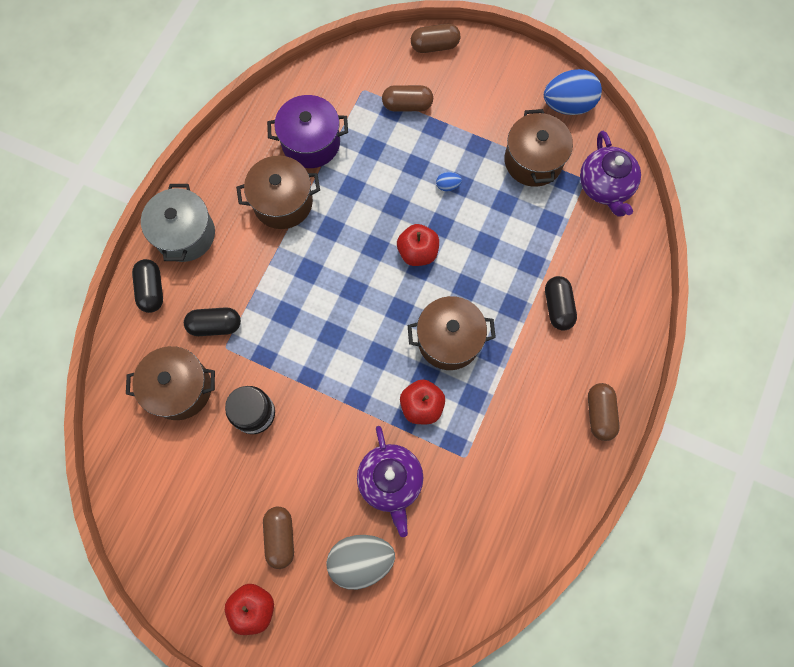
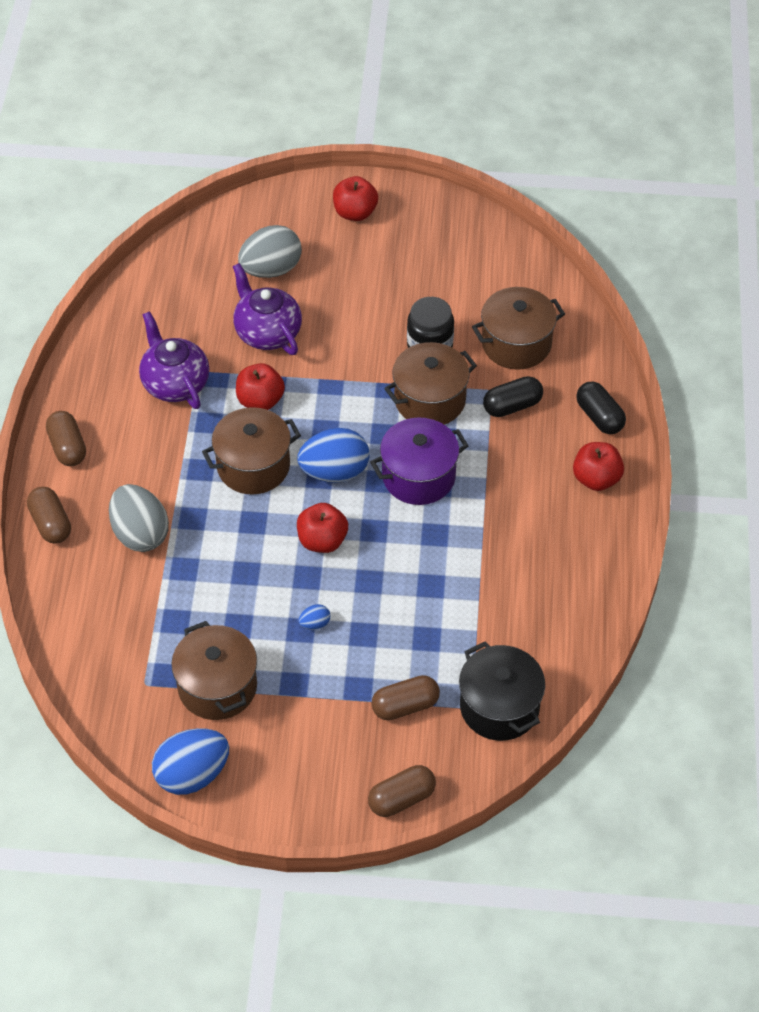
camera: 160 degrees right, 20 degrees down
grey pot [141,184,215,262] -> red apple [573,442,624,491]
brown pot [236,156,320,229] -> brown pot moved to [384,342,477,425]
brown capsule [263,507,294,569] -> brown capsule moved to [27,487,71,544]
purple pot [267,95,348,168] -> purple pot moved to [370,418,468,505]
black capsule [545,276,577,331] -> grey egg [109,484,169,552]
purple teapot [580,131,641,217] -> purple teapot moved to [139,311,209,409]
none -> blue egg [297,428,370,483]
none -> black pot [459,641,545,741]

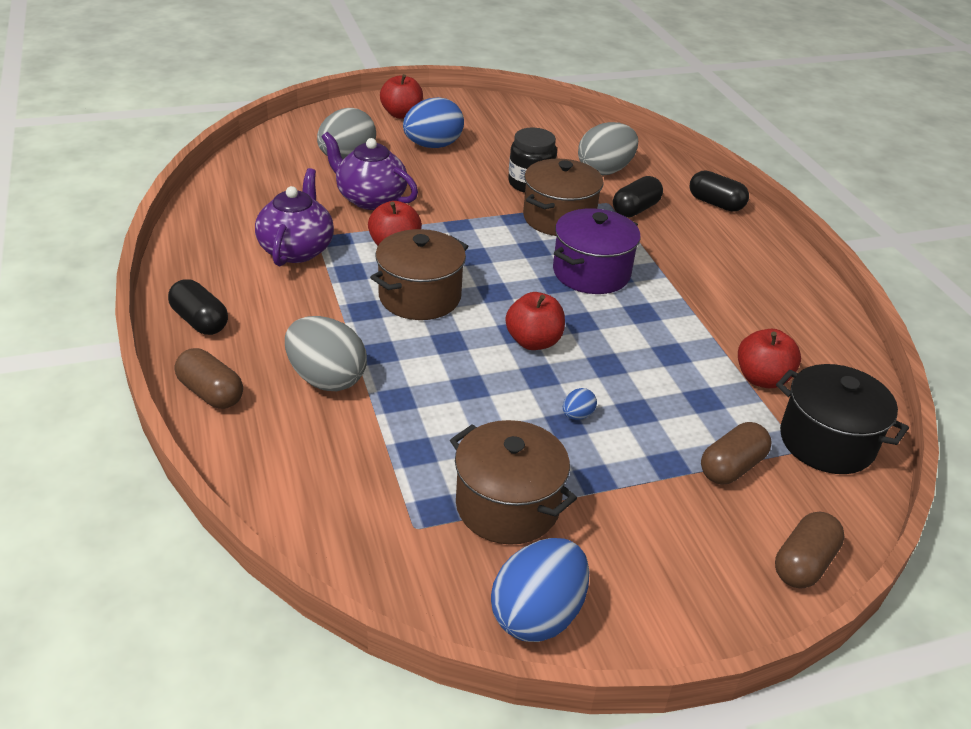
camera: 25 degrees left, 15 degrees down
brown capsule [46,411,86,466] -> black capsule [168,279,228,335]
purple teapot [139,311,209,409] -> purple teapot turned 60 degrees clockwise [255,168,334,266]
blue egg [297,428,370,483] -> blue egg moved to [403,97,464,148]
brown pot [472,287,565,370] -> grey egg [578,122,638,175]
red apple [573,442,624,491] -> red apple moved to [738,329,801,388]

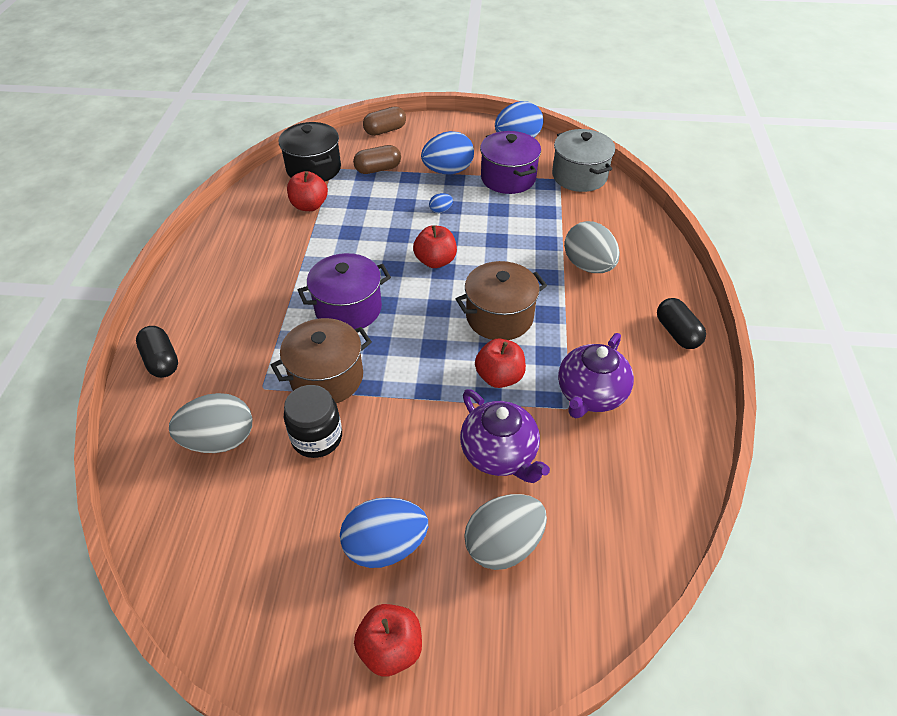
camera: 155 degrees left, 10 degrees up
brown capsule [175,348,243,409] -> none
brown pot [450,420,577,545] -> purple pot [480,131,541,194]
black capsule [613,176,663,217] -> none
none -> blue egg [421,131,474,174]
none -> grey pot [552,129,615,192]

